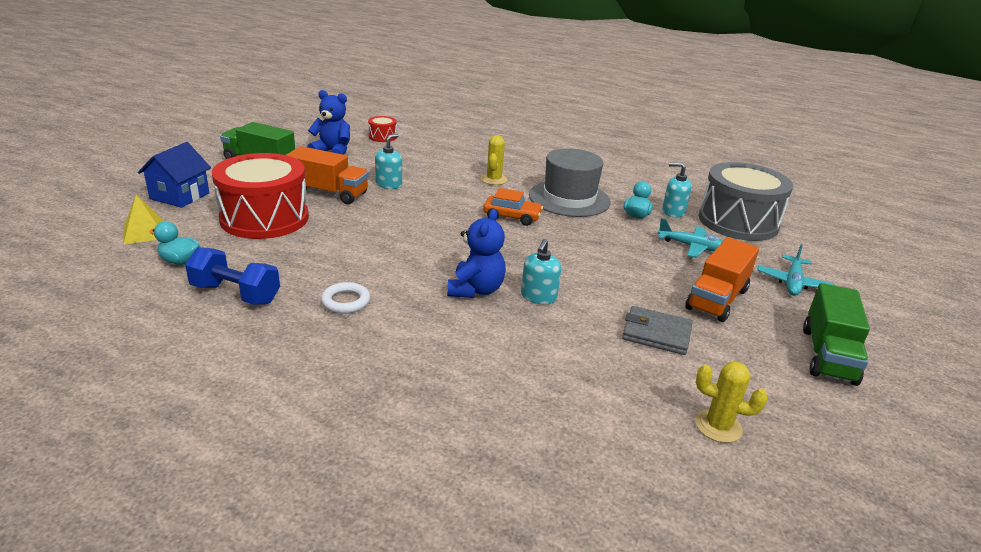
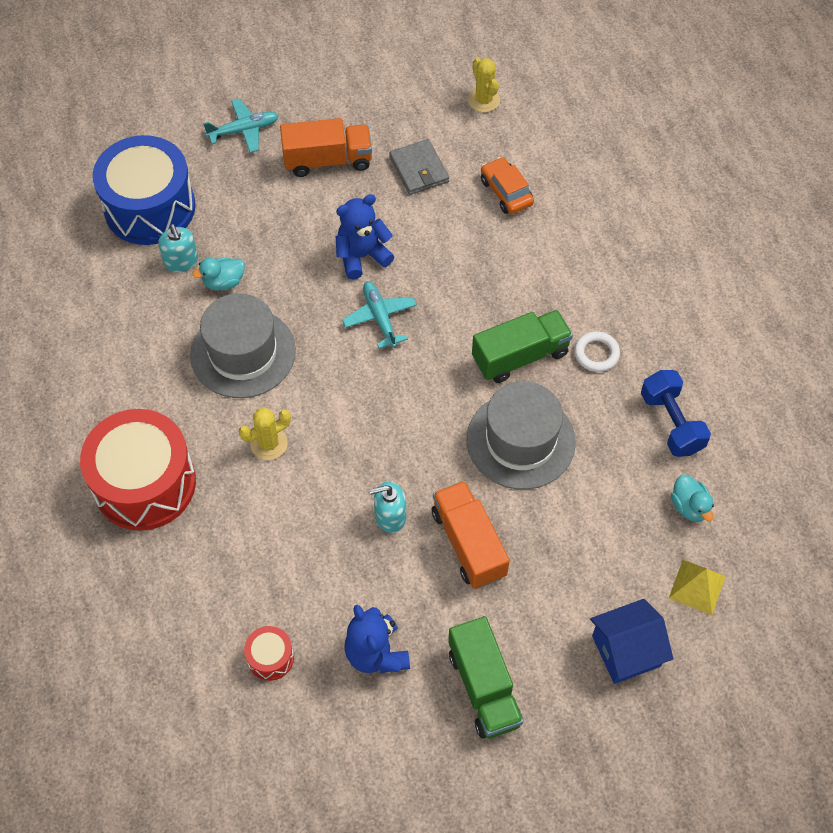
camera: 130 degrees left, 30 degrees up
red drum [212,153,309,239] -> red drum moved to [80,409,196,531]
blue teddy bear [447,209,506,298] -> blue teddy bear moved to [336,194,394,280]
orange car [483,188,543,226] -> orange car moved to [481,157,534,214]
turquoise soap dispenser [521,239,561,304] -> none
turquoise plane [658,218,724,258] -> turquoise plane moved to [342,281,417,349]
grey drum [699,162,793,241] -> blue drum [93,135,196,245]
green truck [803,283,870,386] -> green truck moved to [472,310,573,383]
none -> grey hat [467,381,576,490]

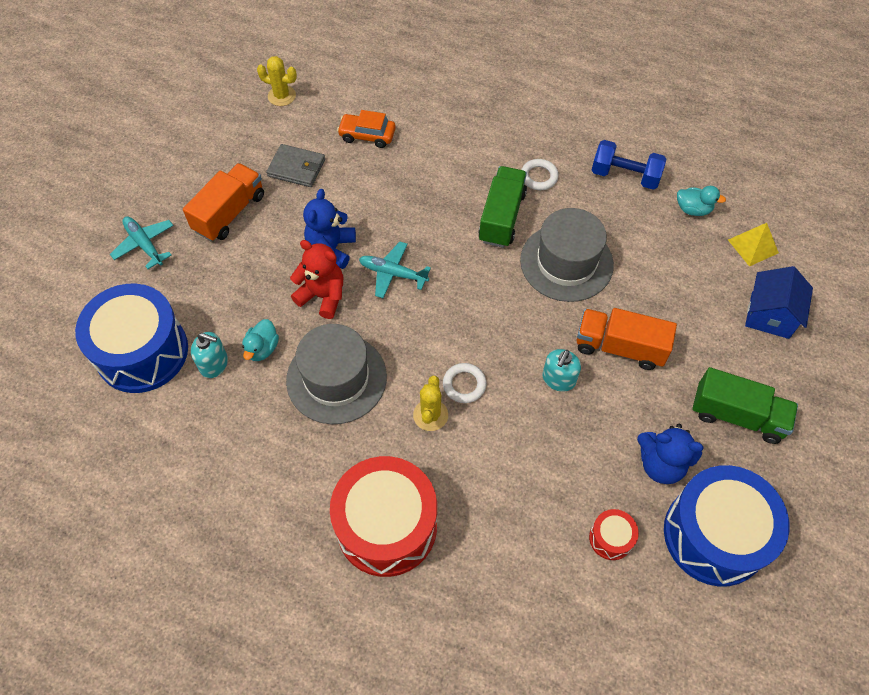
camera: 50 degrees left, 0 degrees up
turquoise plane [203,99,279,153] -> turquoise plane turned 60 degrees counterclockwise [110,216,174,269]
none -> red teddy bear [290,240,343,319]
none -> white ring [443,363,487,403]
none -> blue drum [664,465,790,586]

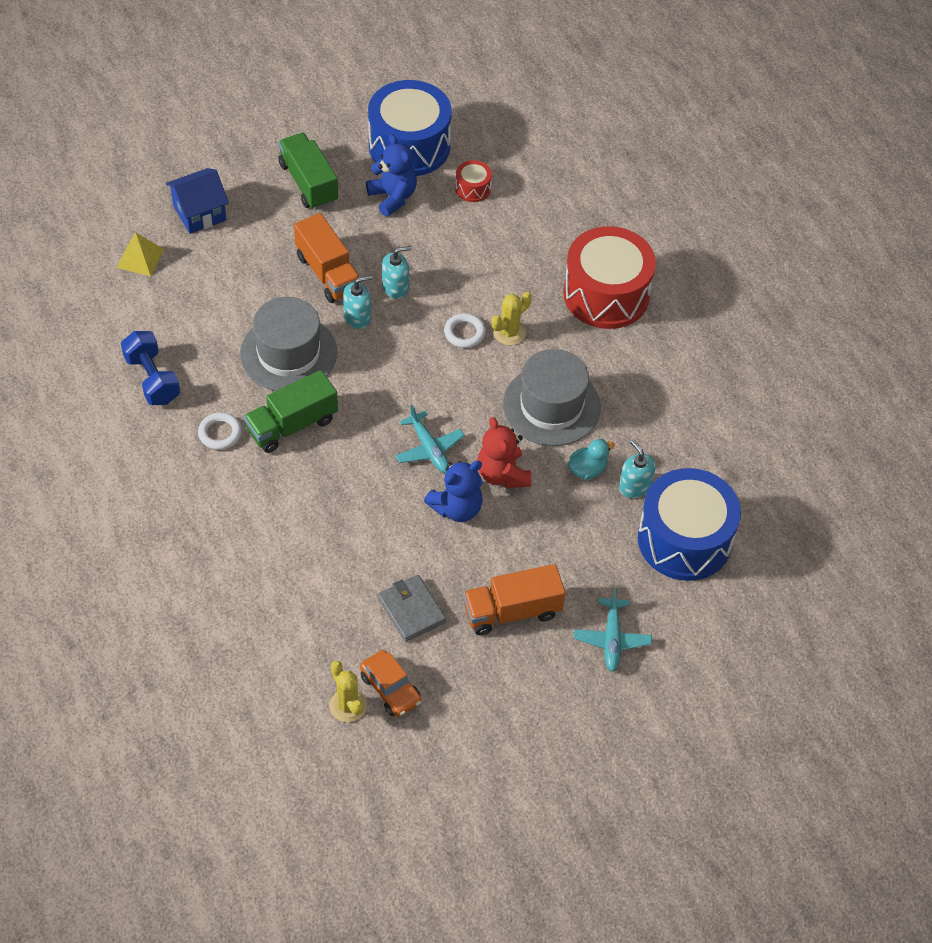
camera: 140 degrees left, 5 degrees down
orange car [337,110,396,148] -> orange car moved to [360,650,422,717]
turquoise duck [677,186,726,216] -> none
none -> turquoise soap dispenser [343,275,373,329]

